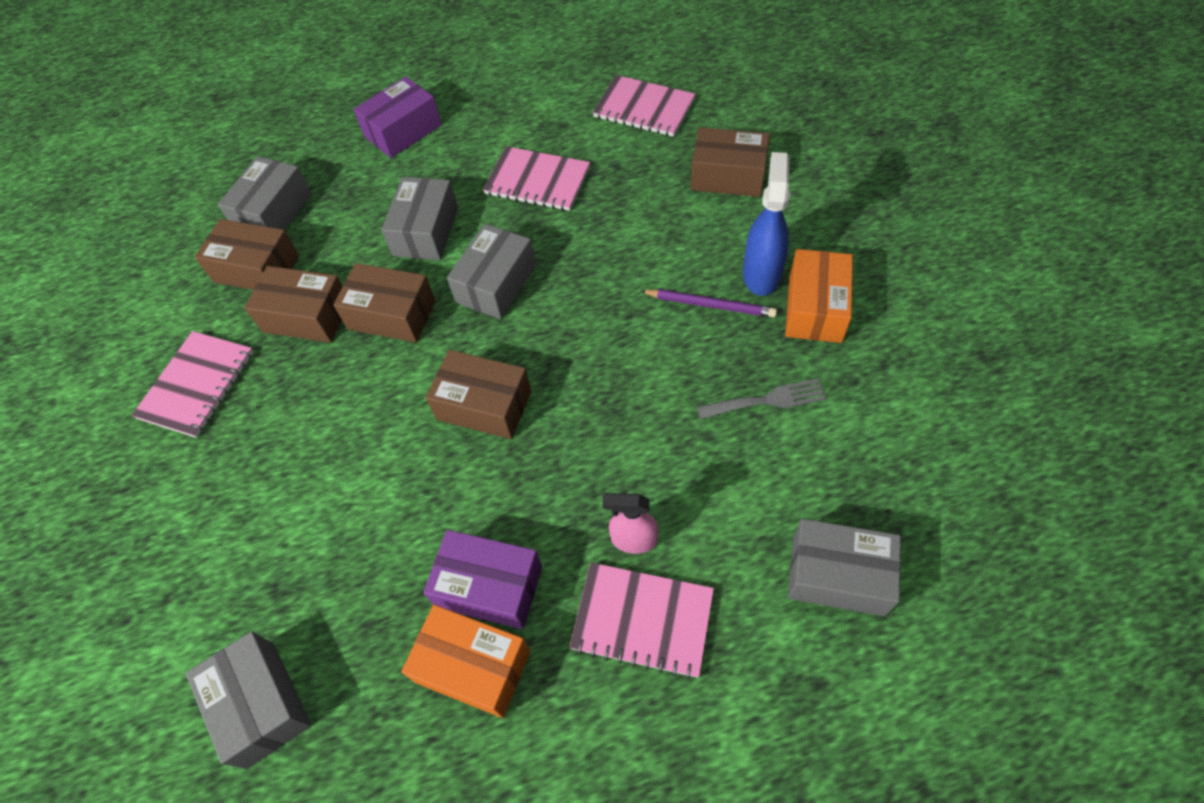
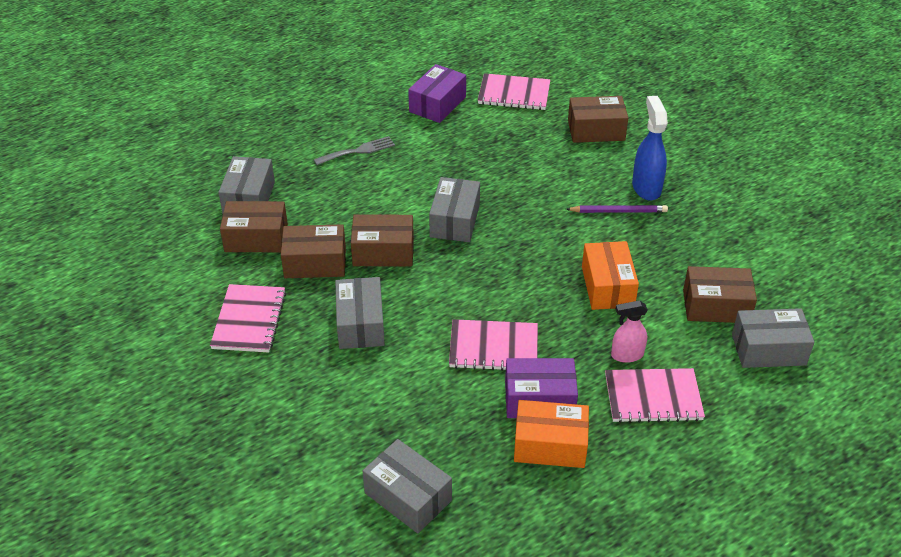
camera: 20 degrees left, 15 degrees down
purple box [354,77,442,158] -> purple box moved to [408,64,466,123]
grey box [381,177,458,260] -> grey box moved to [335,277,385,349]
brown box [426,350,532,439] -> brown box moved to [683,266,757,323]
pink notebook [483,146,590,211] -> pink notebook moved to [449,319,538,371]
grey fork [697,379,827,419] -> grey fork moved to [314,136,395,165]
orange box [785,249,853,343] -> orange box moved to [582,241,639,310]

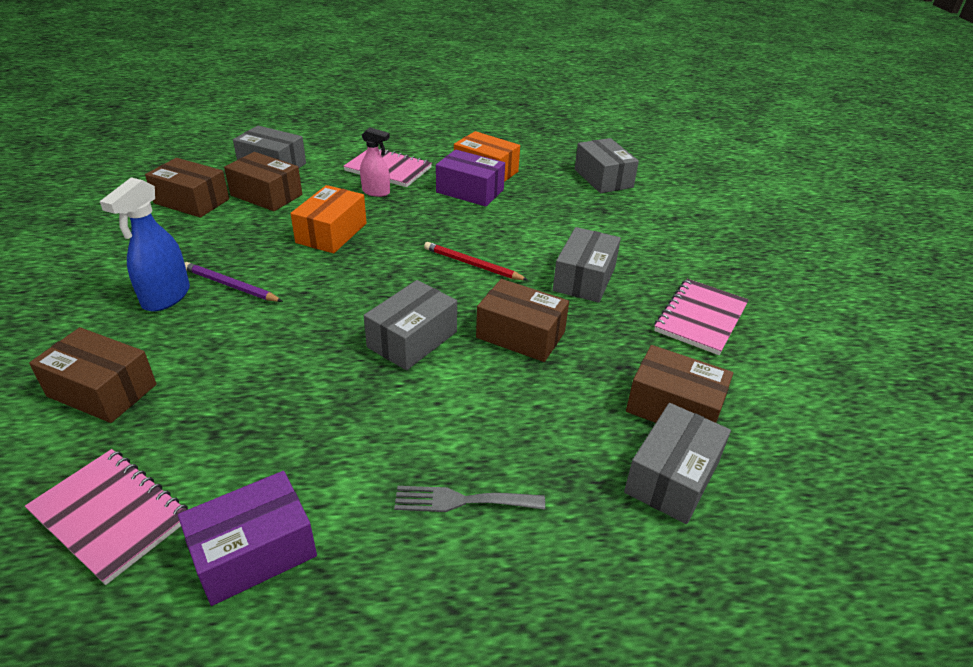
camera: 155 degrees left, 5 degrees down
brown box [281,224,346,278] -> brown box moved to [145,158,229,218]
pink notebook [449,319,538,371] -> none
none -> red pencil [424,242,528,280]

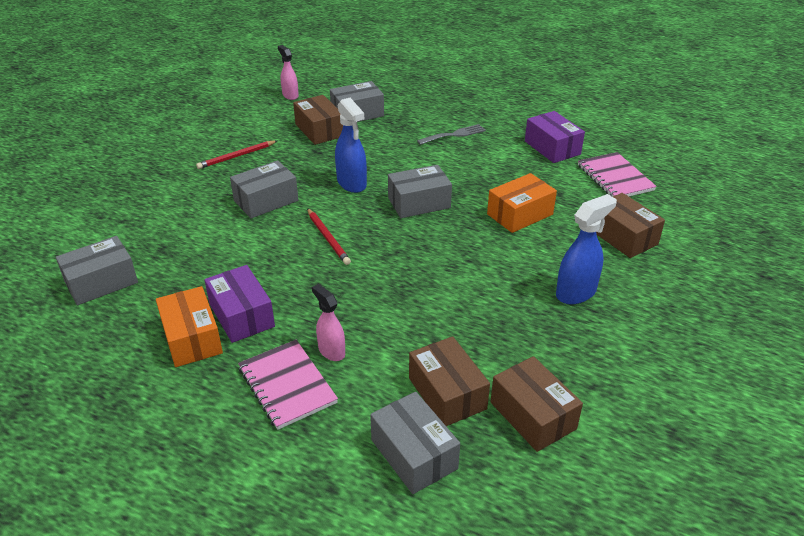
camera: 145 degrees left, 0 degrees up
purple box [178,471,317,606] -> purple box turned 60 degrees clockwise [525,111,585,163]
purple pencil [184,262,283,302] -> none
orange box [290,185,367,253] -> orange box moved to [487,173,557,233]
grey fork [394,486,545,512] -> grey fork turned 60 degrees counterclockwise [417,124,486,145]
brown box [476,279,569,362] -> blue spray bottle [335,98,367,193]
grey box [575,138,639,193] -> grey box turned 45 degrees clockwise [56,236,138,305]
pink notebook [654,279,749,355] -> red pencil [196,140,277,169]
none -> pink spray bottle [278,45,299,100]

